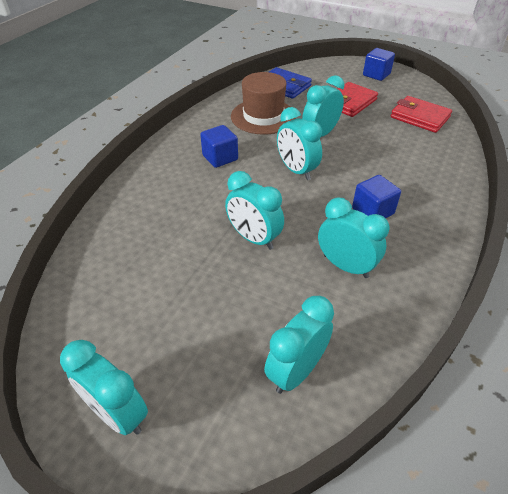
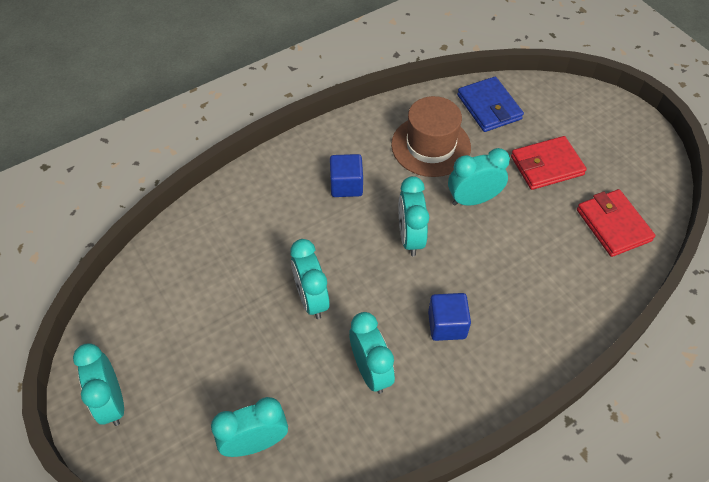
camera: 30 degrees right, 10 degrees up
blue cube [363,48,395,81] -> none

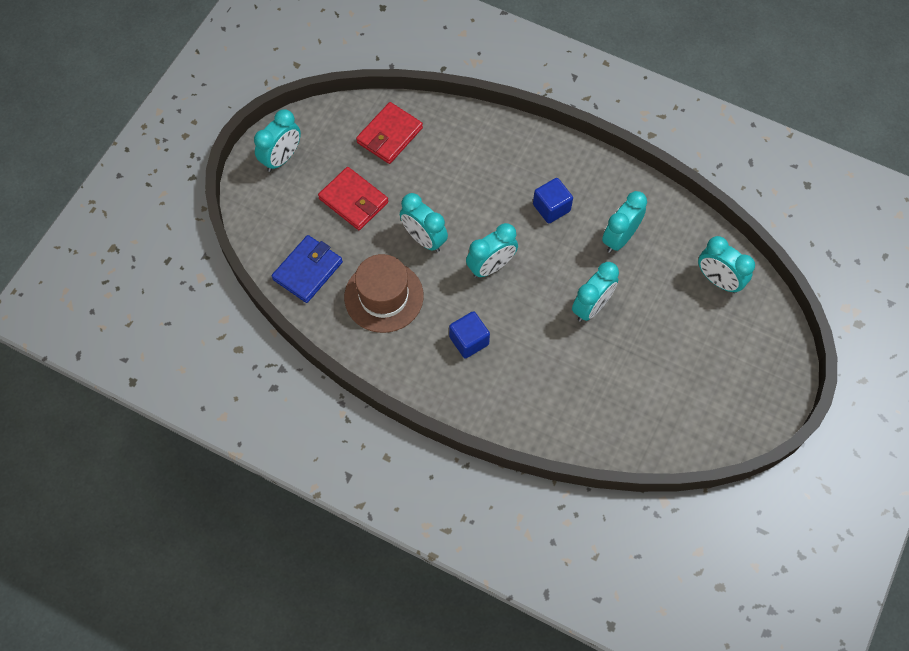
camera: 120 degrees left, 10 degrees up
turquoise clock [73,343,124,426] -> turquoise clock moved to [254,109,301,172]

